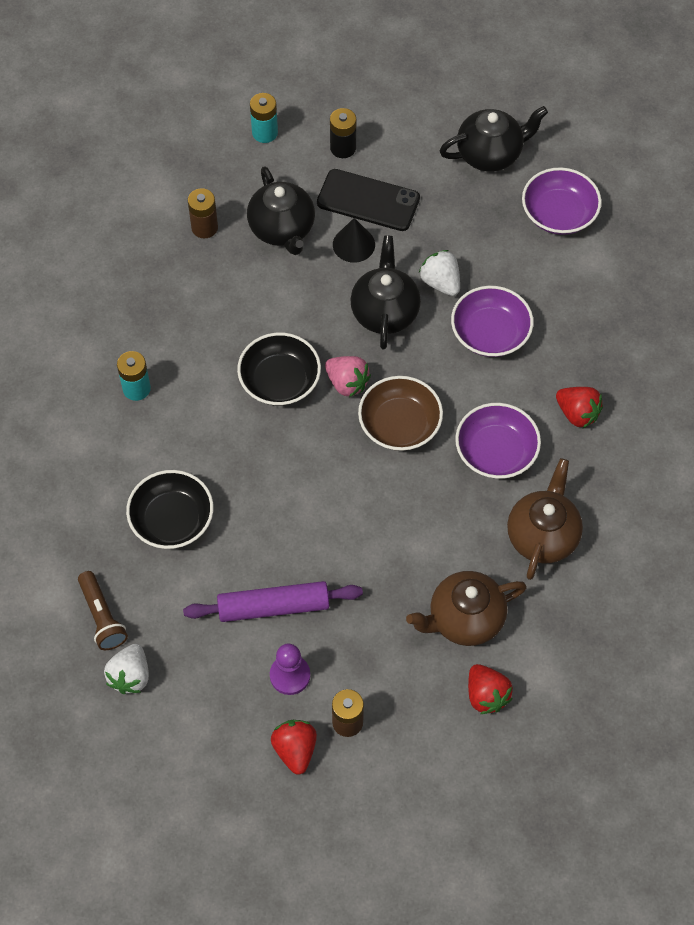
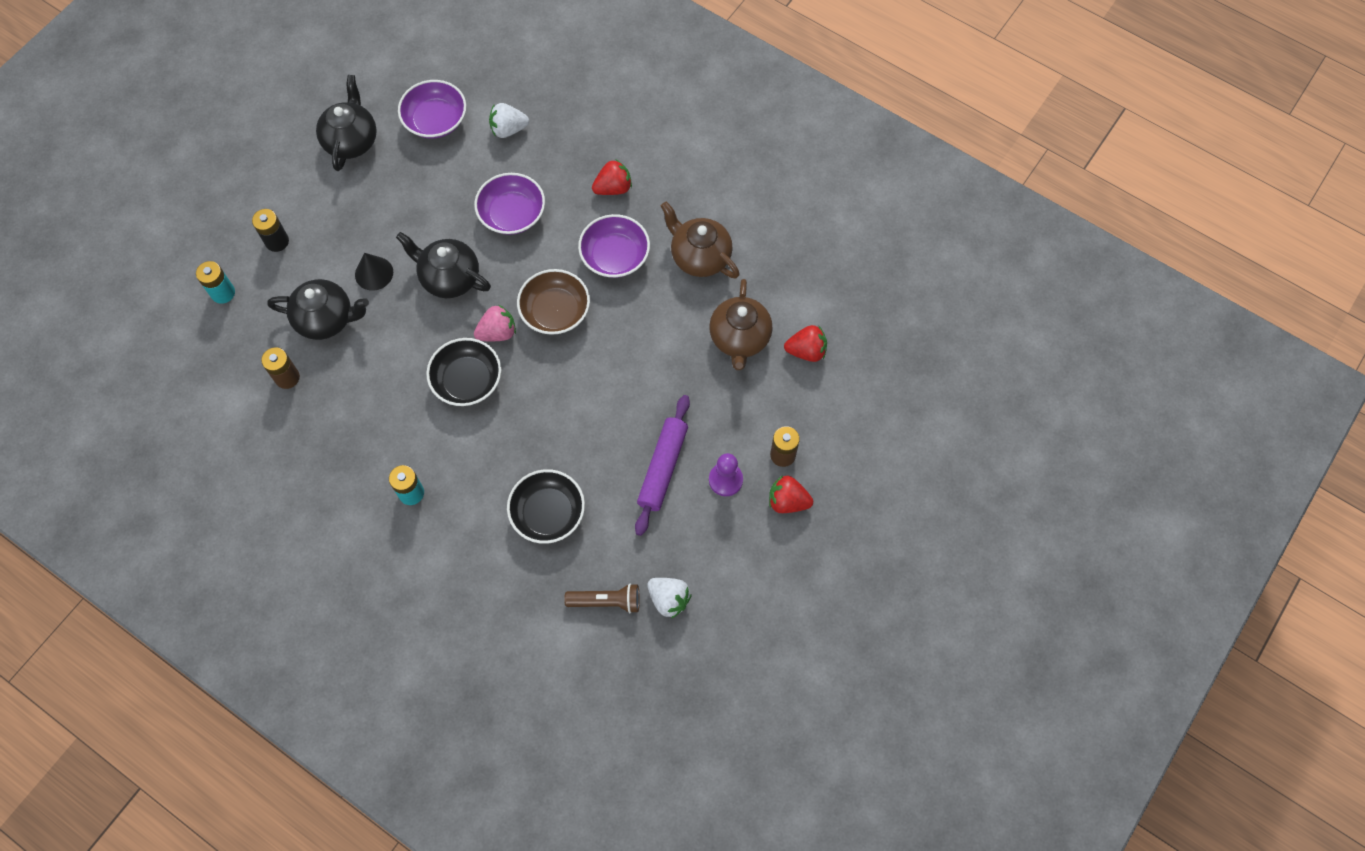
camera: 65 degrees left, 5 degrees up
black phone [317,169,420,231] -> none
white strawberry [419,250,460,296] -> white strawberry moved to [489,103,529,138]

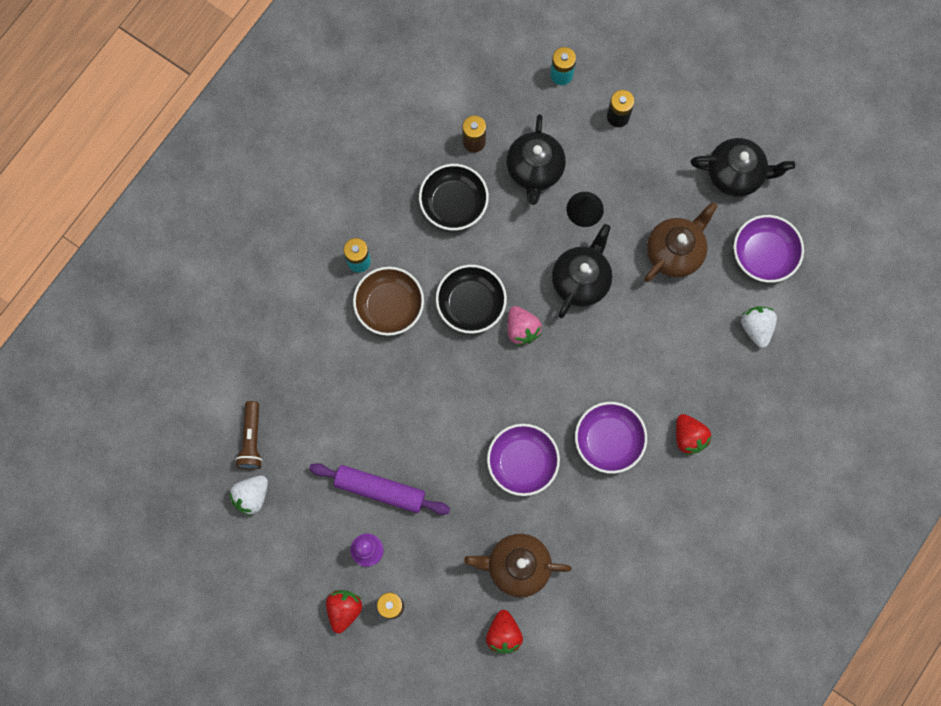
camera: 90 degrees right, 10 degrees up
purple bowl [474,173,545,235] -> purple bowl moved to [487,424,560,496]
black bowl [507,469,585,544] -> black bowl moved to [419,164,489,230]
brown bowl [517,269,590,335] -> brown bowl moved to [353,267,424,336]
brown teapot [661,202,740,278] -> brown teapot moved to [644,202,718,282]

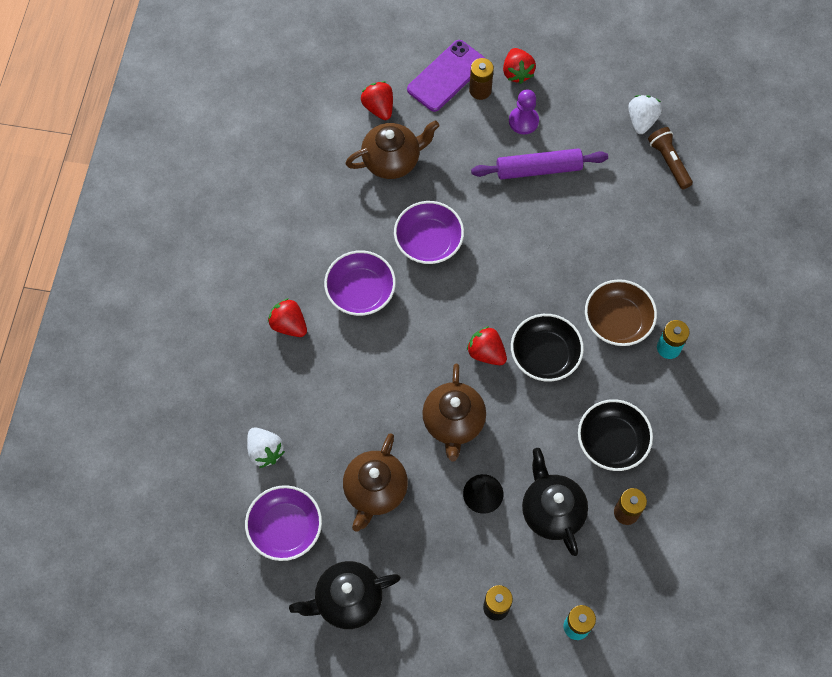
camera: 155 degrees right, 10 degrees down
pink strawberry [507,306,542,346] -> red strawberry [467,326,507,365]
black teapot [552,224,612,318] -> brown teapot [422,364,486,462]
none -> purple phone [407,40,486,112]

